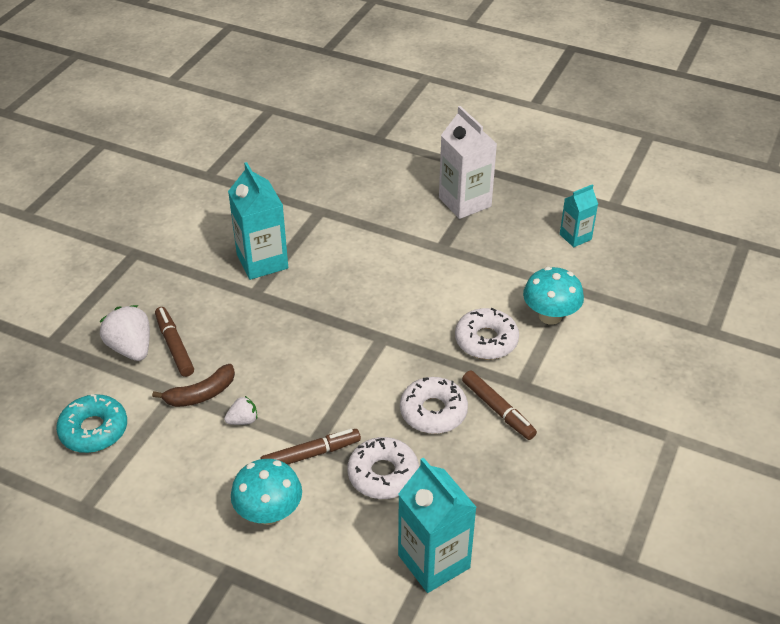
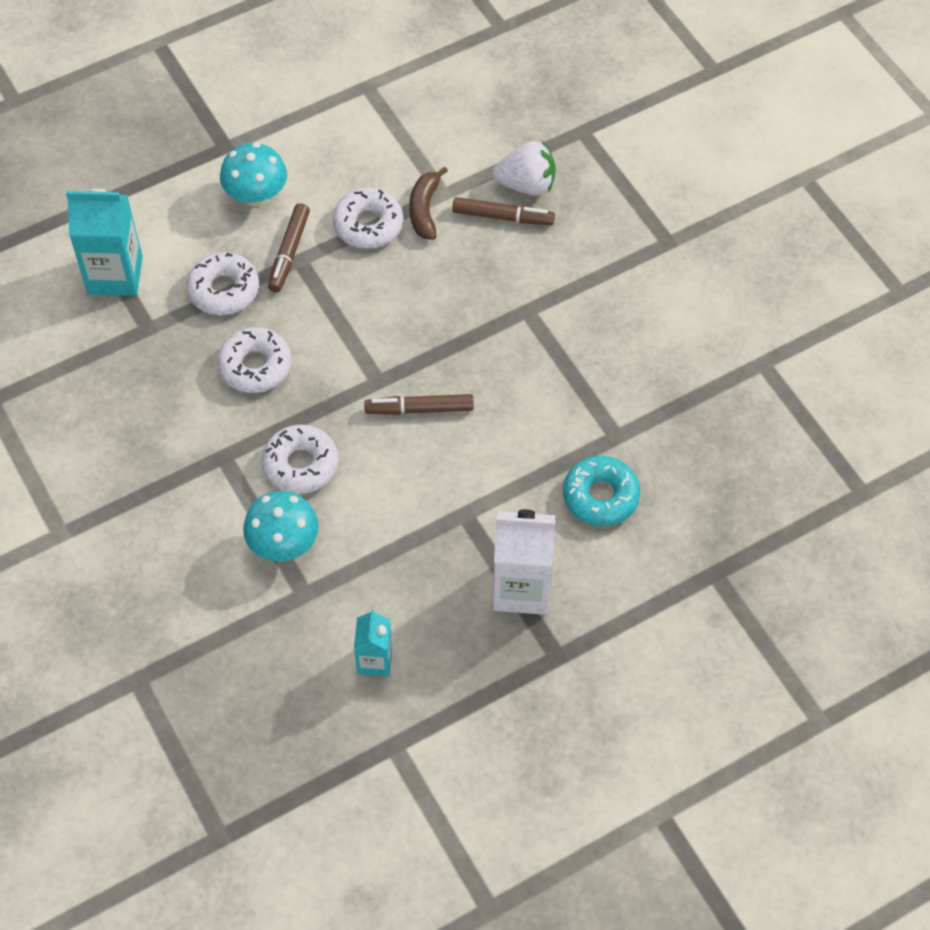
camera: 125 degrees right, 15 degrees up
turquoise donut [56,394,127,453] -> turquoise donut moved to [563,456,640,526]
white strawberry [224,396,257,425] -> white donut [333,188,403,248]
turquoise carton [228,162,288,280] -> none
brown marker [462,371,537,440] -> brown marker moved to [364,394,474,415]

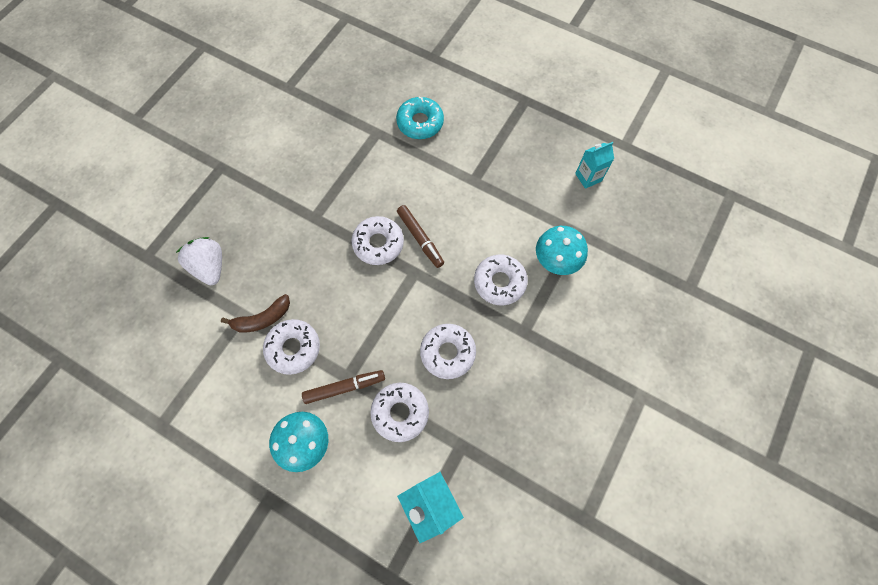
camera: 120 degrees left, 10 degrees up
brown marker [452,197,555,225] -> none
white carton [493,509,555,615] -> none
none -> white donut [351,216,404,265]

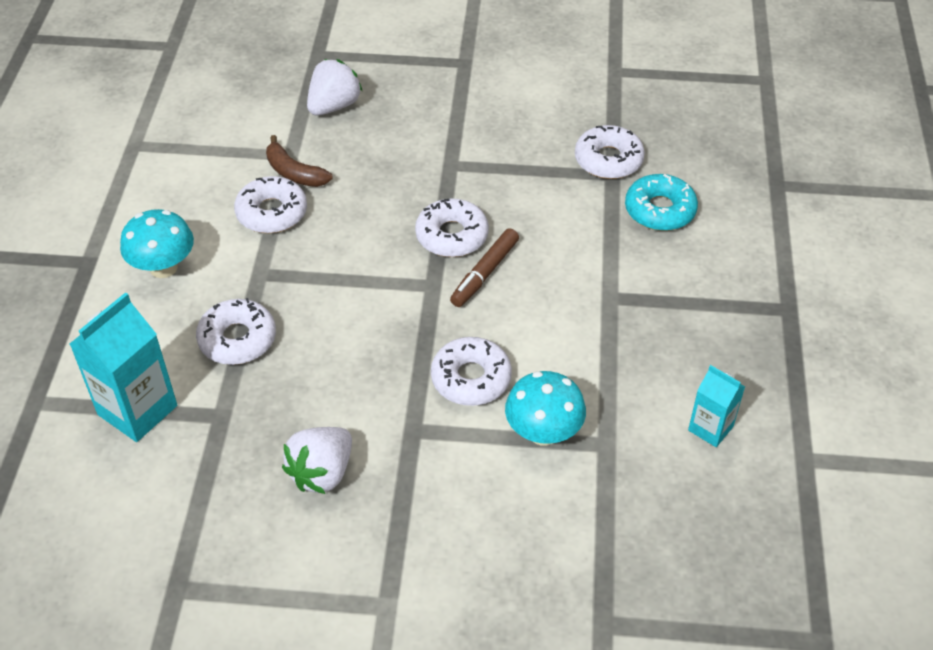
camera: 65 degrees right, 20 degrees down
brown marker [302,370,385,404] -> none
white donut [420,324,476,379] -> white donut moved to [575,125,645,179]
none -> white strawberry [282,427,352,494]

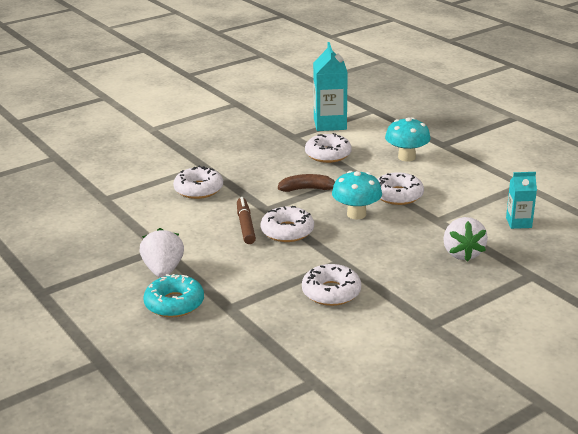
camera: 140 degrees right, 20 degrees down
brown banana [266,135,333,187] -> brown banana moved to [278,174,335,192]
white strawberry [282,427,352,494] -> white strawberry moved to [140,228,184,278]
turquoise mushroom [505,371,586,446] -> turquoise mushroom moved to [332,171,382,219]
white donut [575,125,645,179] -> white donut moved to [302,264,361,306]
turquoise carton [688,365,745,447] -> turquoise carton moved to [506,172,537,229]

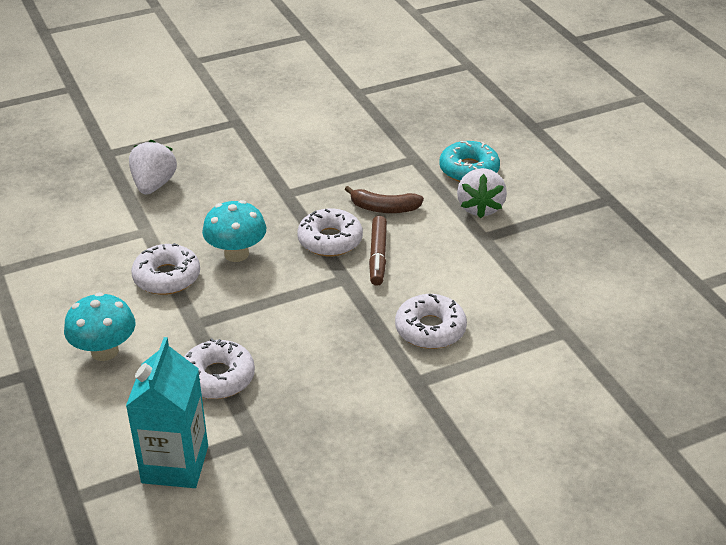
camera: 170 degrees left, 10 degrees up
brown banana [278,174,335,192] -> brown banana moved to [345,186,424,213]
white donut [302,264,361,306] -> none
turquoise carton [506,172,537,229] -> none

